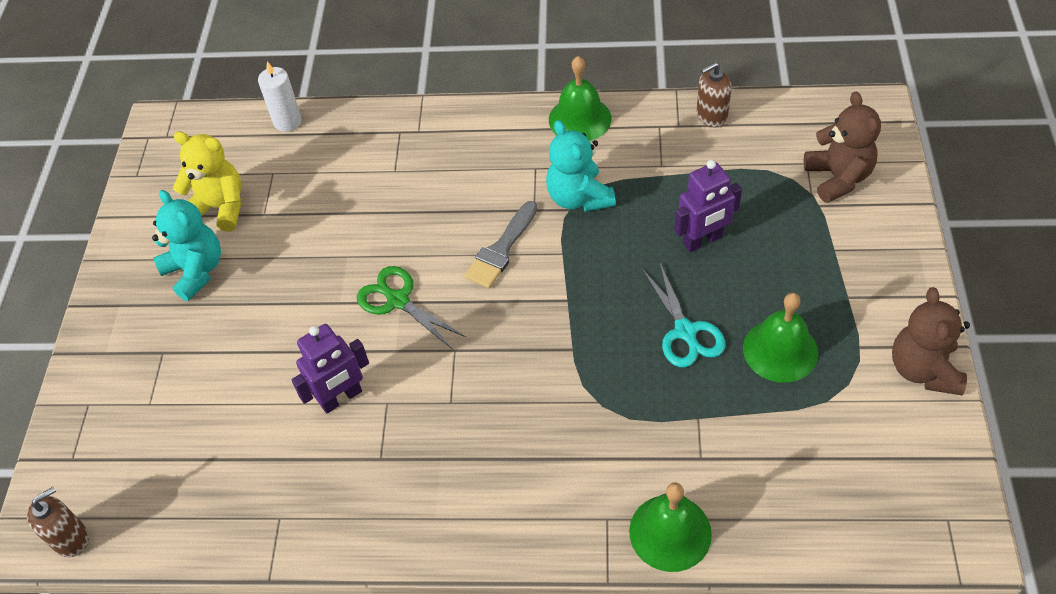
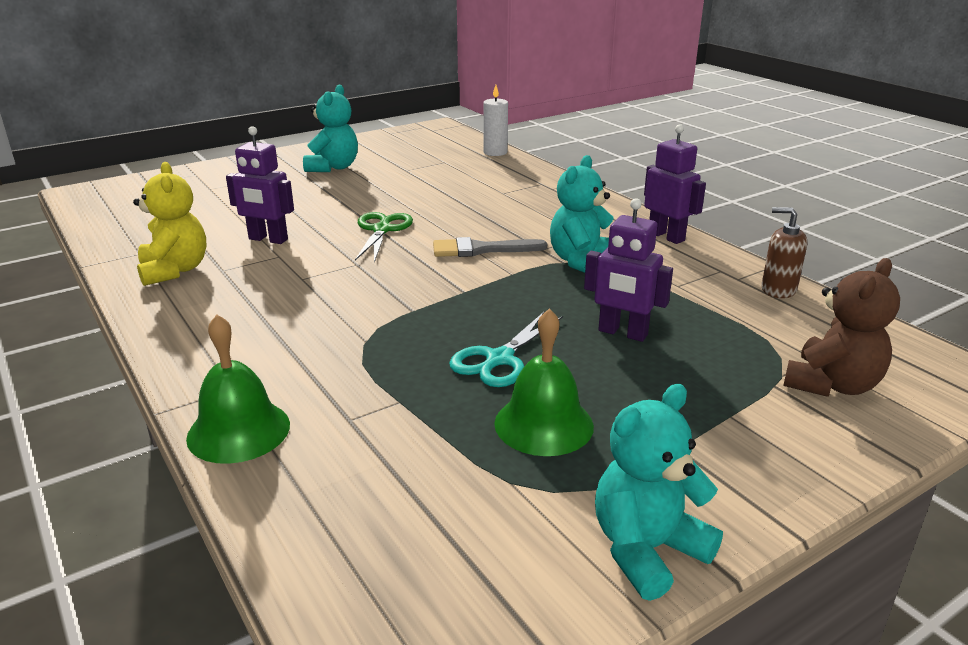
camera: 50 degrees right, 25 degrees down
brown soap dispenser [27,487,89,557] -> none
yellow teddy bear [173,131,242,232] -> yellow teddy bear moved to [133,162,206,286]
green bell [549,56,611,141] -> purple robot [644,124,706,244]
brown teddy bear [892,287,970,395] -> turquoise teddy bear [595,384,723,601]

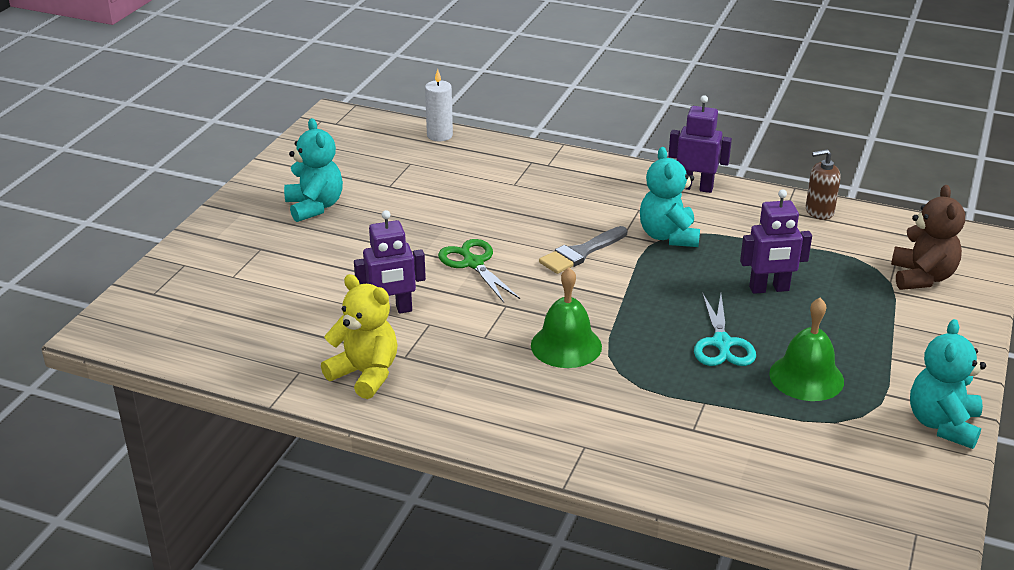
camera: 35 degrees left, 5 degrees up
green bell [186,314,290,464] -> green bell moved to [531,267,602,368]

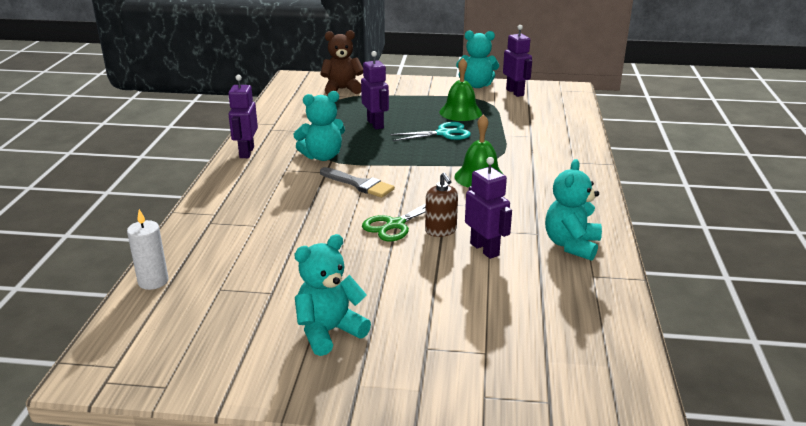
camera: 105 degrees left, 5 degrees down
yellow teddy bear [321,274,398,399] -> turquoise teddy bear [545,159,602,261]
brown soap dispenser [806,149,841,220] -> brown soap dispenser moved to [425,173,458,237]
none -> purple robot [503,25,532,97]

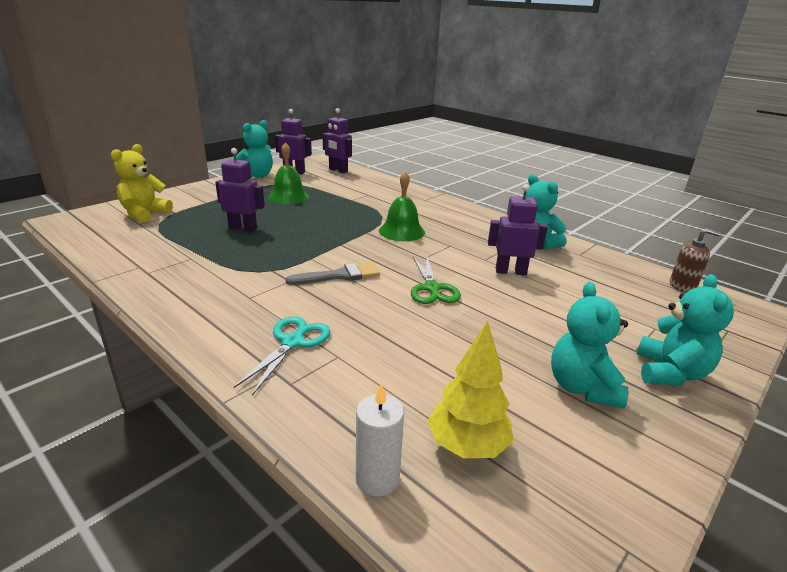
camera: 55 degrees left, 0 degrees up
purple robot [228,75,258,158] -> purple robot moved to [323,108,352,173]
turquoise teddy bear [293,91,345,161] -> turquoise teddy bear moved to [637,274,734,385]
brown teddy bear [320,30,363,95] -> yellow teddy bear [111,144,173,223]
turquoise scissors [390,122,471,141] -> turquoise scissors moved to [234,316,331,395]
brown soap dispenser [425,173,458,237] -> brown soap dispenser moved to [670,229,721,293]
none -> yellow tree [428,321,513,458]

